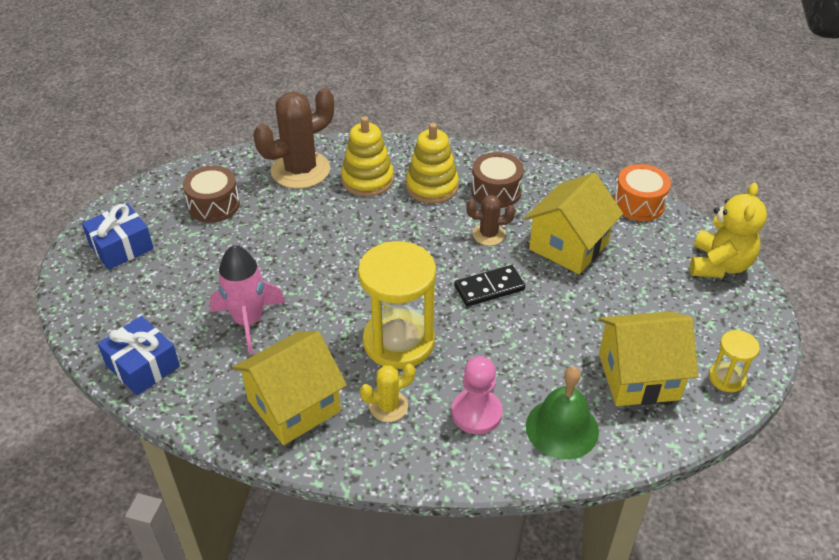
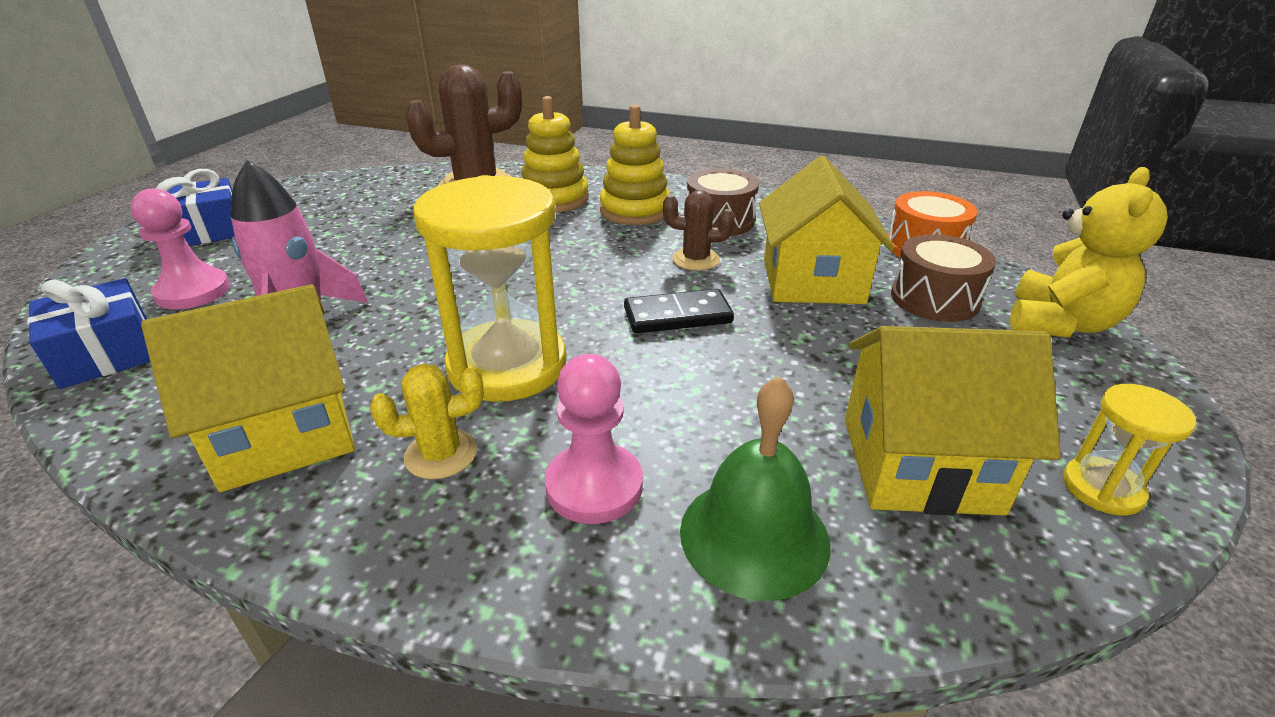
camera: 10 degrees right, 10 degrees down
brown drum [183,166,240,223] -> brown drum moved to [891,234,996,322]
yellow house [524,173,623,274] -> yellow house turned 45 degrees counterclockwise [759,156,895,304]
none -> pink pawn [131,188,230,310]

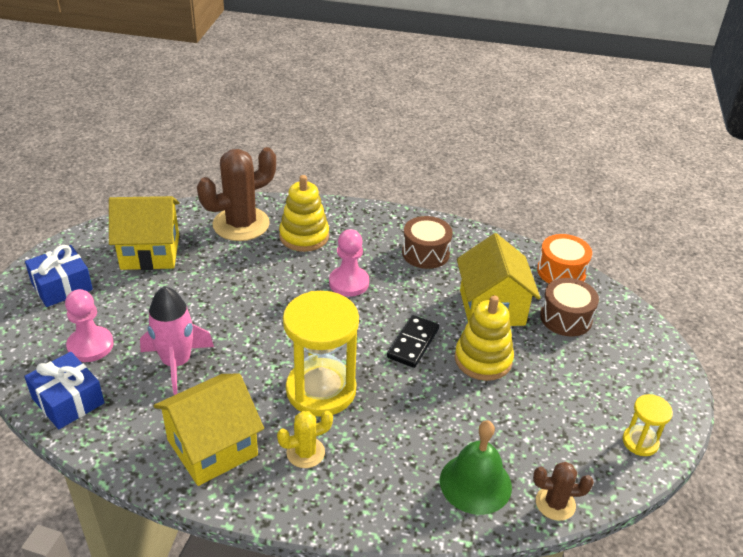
camera: 10 degrees left, 5 degrees up
pink pawn [545,354,643,524] -> pink pawn moved to [329,229,369,297]
yellow stacking toy [600,105,670,225] -> yellow stacking toy moved to [455,295,514,381]
black domino [624,289,734,333] -> black domino turned 45 degrees counterclockwise [387,315,439,368]
brown cactus [663,190,735,271] -> brown cactus moved to [533,462,594,521]
yellow house [845,326,1061,516] -> yellow house moved to [109,196,180,270]
yellow teddy bear [1010,167,1168,338] -> none

